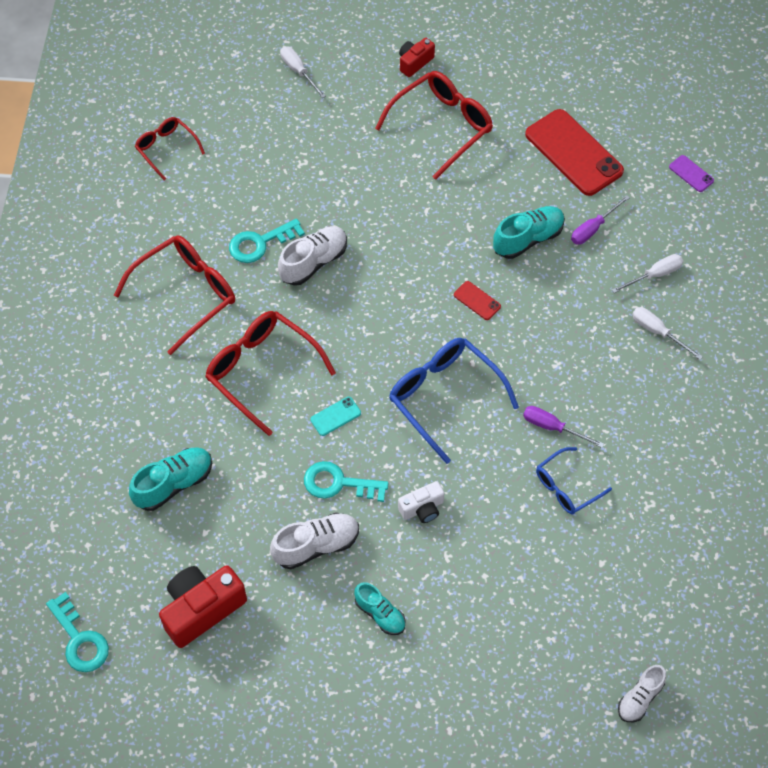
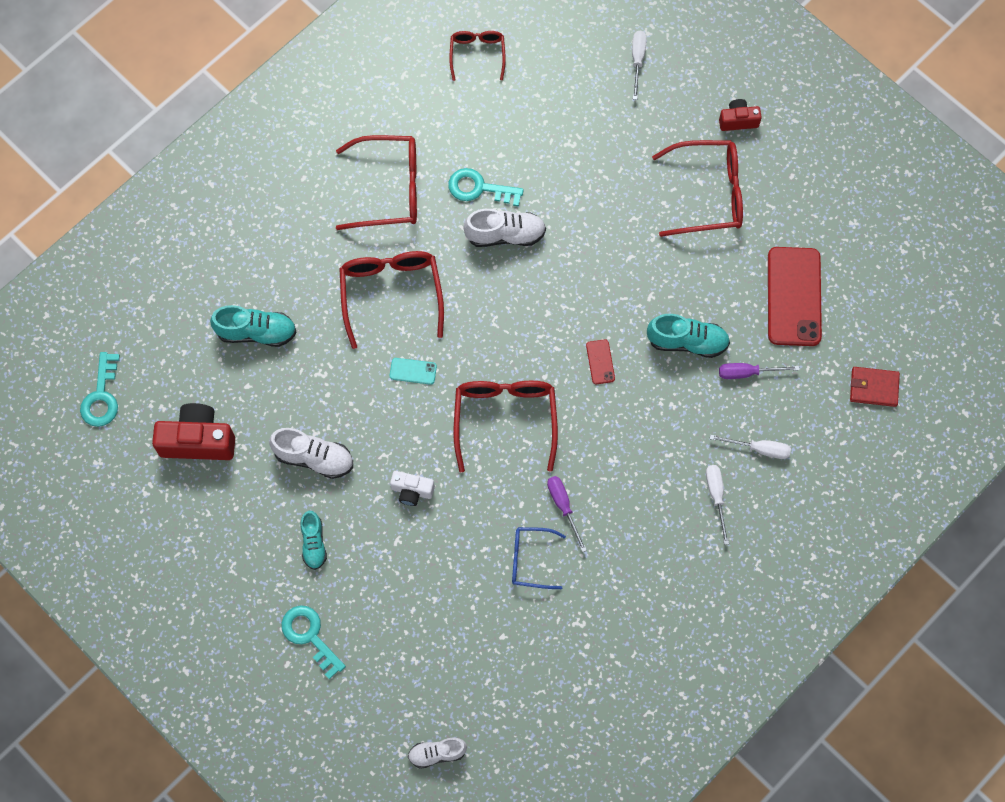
camera: 40 degrees right, 10 degrees up
turquoise key [304,461,389,502] -> turquoise key moved to [281,605,346,679]
blue glasses [389,338,519,464] -> red glasses [454,381,558,472]
purple phone [669,155,714,192] -> red wallet [850,367,900,407]

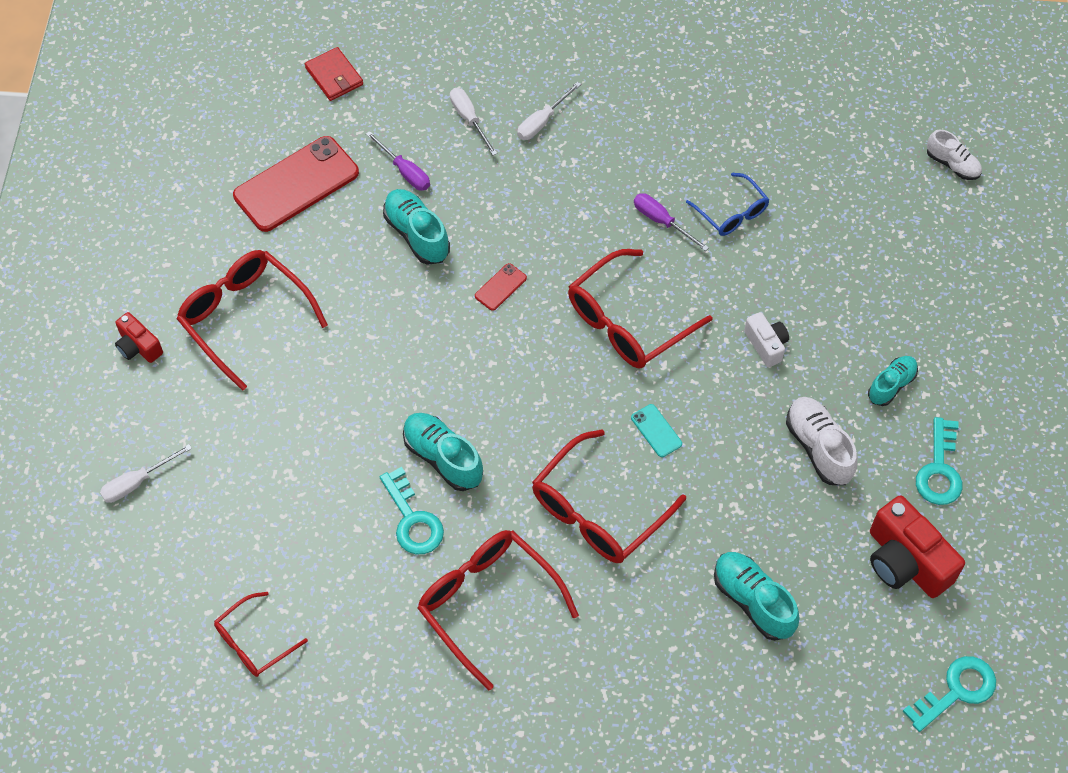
camera: 130 degrees left, 10 degrees down
turquoise key [281,605,346,679] -> turquoise key moved to [916,417,962,505]
white shoe [464,209,546,247] -> turquoise shoe [403,413,483,491]
purple screwdriver [547,476,587,552] -> purple screwdriver turned 105 degrees clockwise [634,193,709,251]

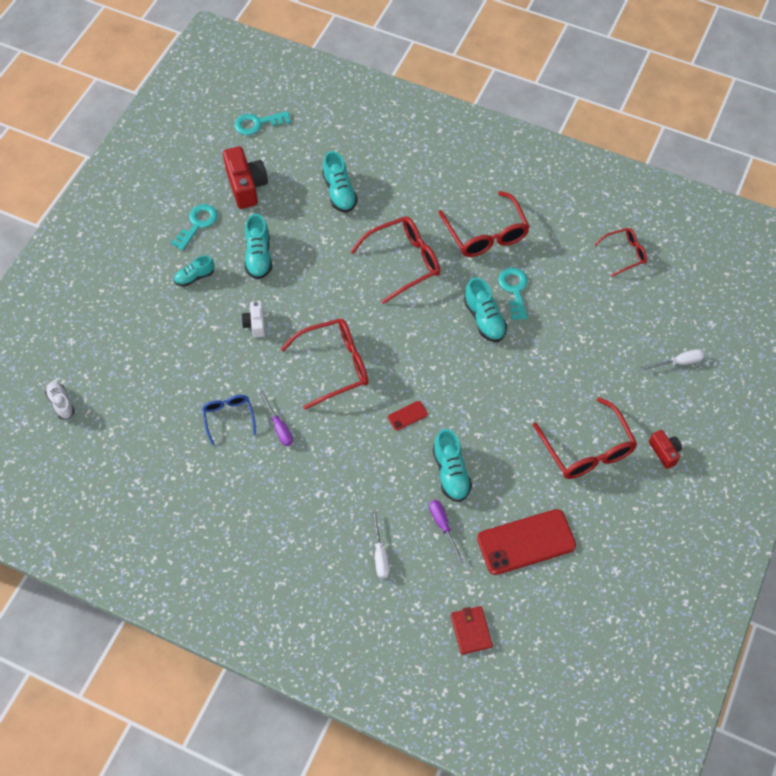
camera: 160 degrees left, 0 degrees up
white screwdriver [517,82,581,140] -> none
turquoise phone [631,404,682,457] -> none
white shoe [786,397,858,485] -> turquoise shoe [245,214,272,279]

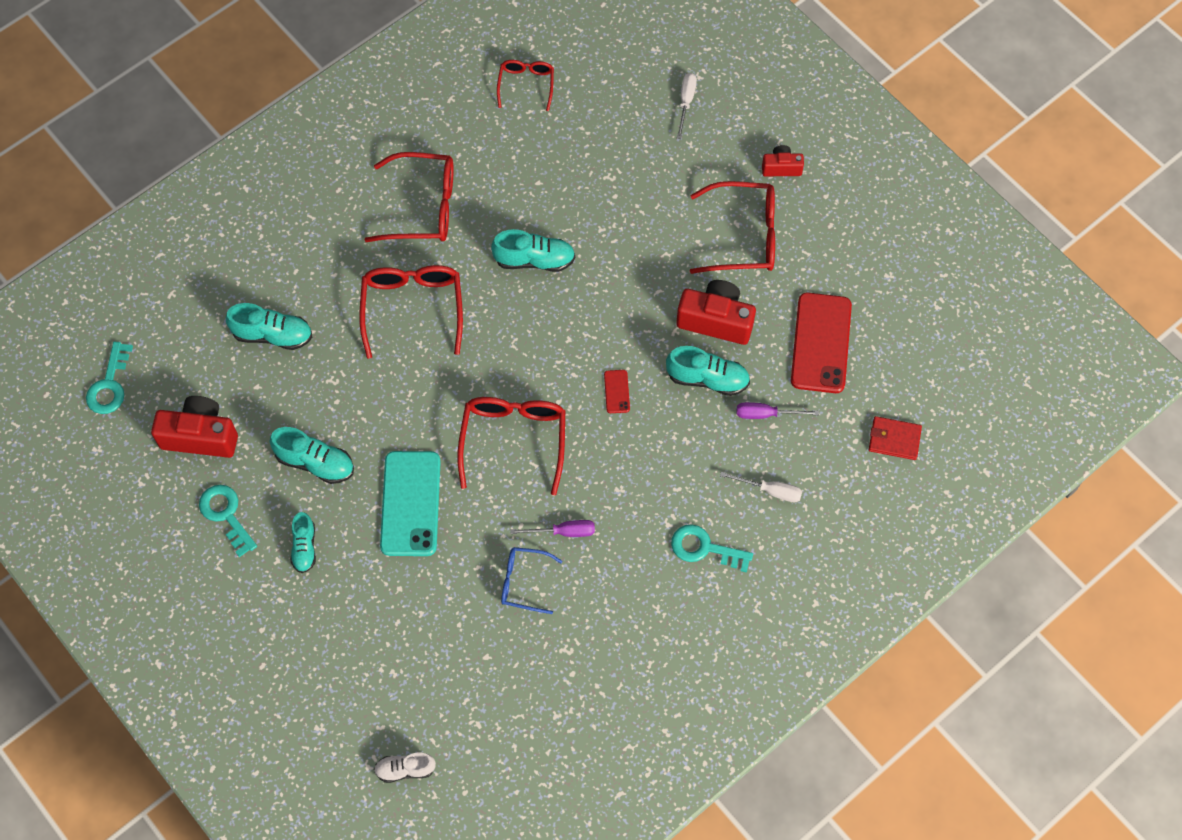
camera: 65 degrees left, 5 degrees up
white camera [242,301,265,338] -> turquoise phone [380,451,441,556]
turquoise key [498,268,528,320] -> turquoise key moved to [671,524,753,573]
none -> red camera [676,280,756,345]

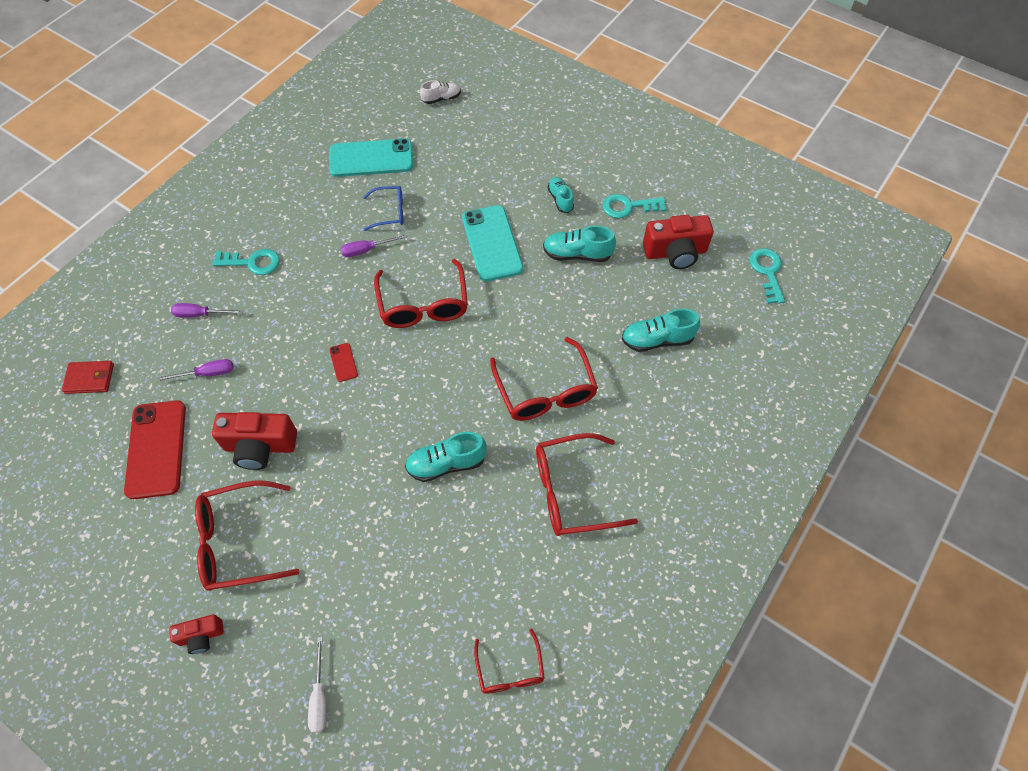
camera: 165 degrees right, 5 degrees down
turquoise key [199,485,257,557] -> turquoise key turned 135 degrees clockwise [603,194,666,218]
turquoise shoe [666,346,750,396] -> none
white screwdriver [720,472,802,502] -> purple screwdriver [171,303,243,318]
none -> turquoise phone [329,139,413,177]

